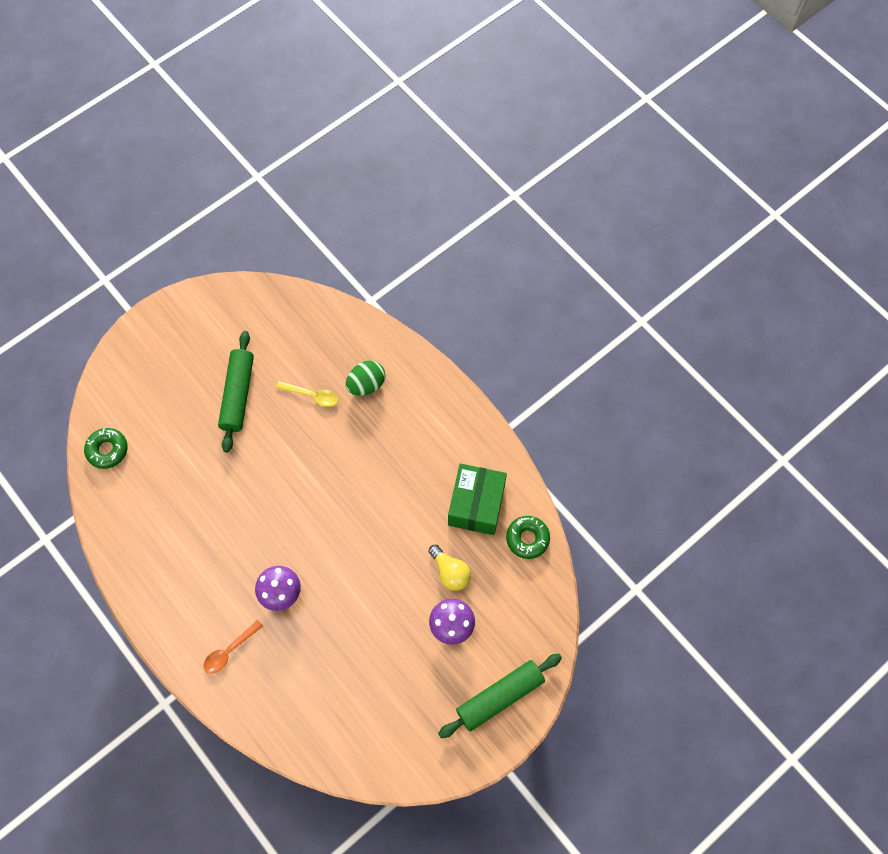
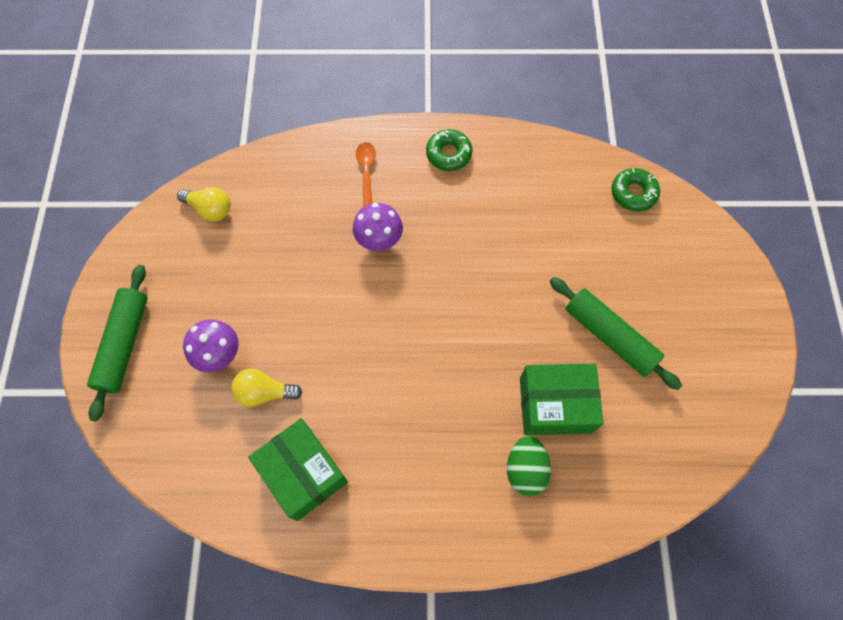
camera: 130 degrees right, 0 degrees up
yellow spoon [276,381,338,407] -> green box [520,364,604,435]
green donut [506,516,550,559] -> green donut moved to [426,129,473,171]
none -> yellow light bulb [177,187,231,222]

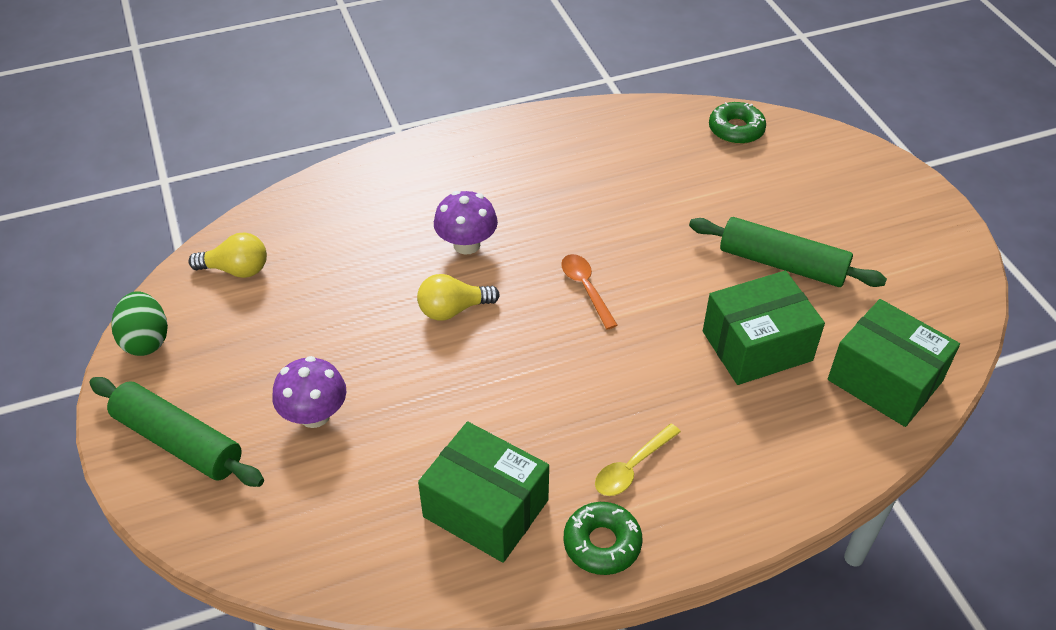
camera: 20 degrees left, 20 degrees down
green rolling pin [87,265,147,422] -> green rolling pin turned 45 degrees counterclockwise [89,377,264,487]
yellow light bulb [231,369,302,407] -> yellow light bulb moved to [417,274,500,320]
orange spoon [356,142,376,207] -> orange spoon moved to [561,254,618,330]
green donut [426,129,473,171] -> green donut moved to [563,502,642,575]
green egg [507,436,551,496] -> green egg moved to [111,291,168,356]
none -> yellow spoon [595,424,681,496]
none -> green box [828,299,960,427]

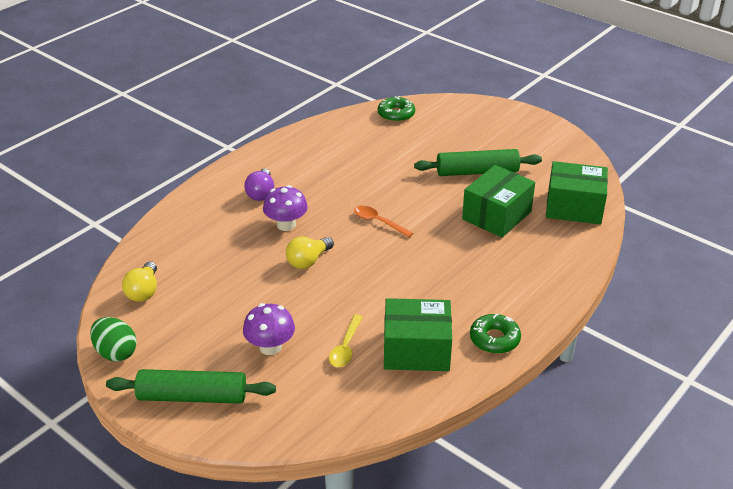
camera: 30 degrees left, 10 degrees down
yellow light bulb [188,233,267,278] -> yellow light bulb turned 120 degrees clockwise [122,261,157,302]
yellow spoon [595,424,681,496] -> yellow spoon moved to [329,314,363,367]
none -> purple light bulb [244,168,274,201]

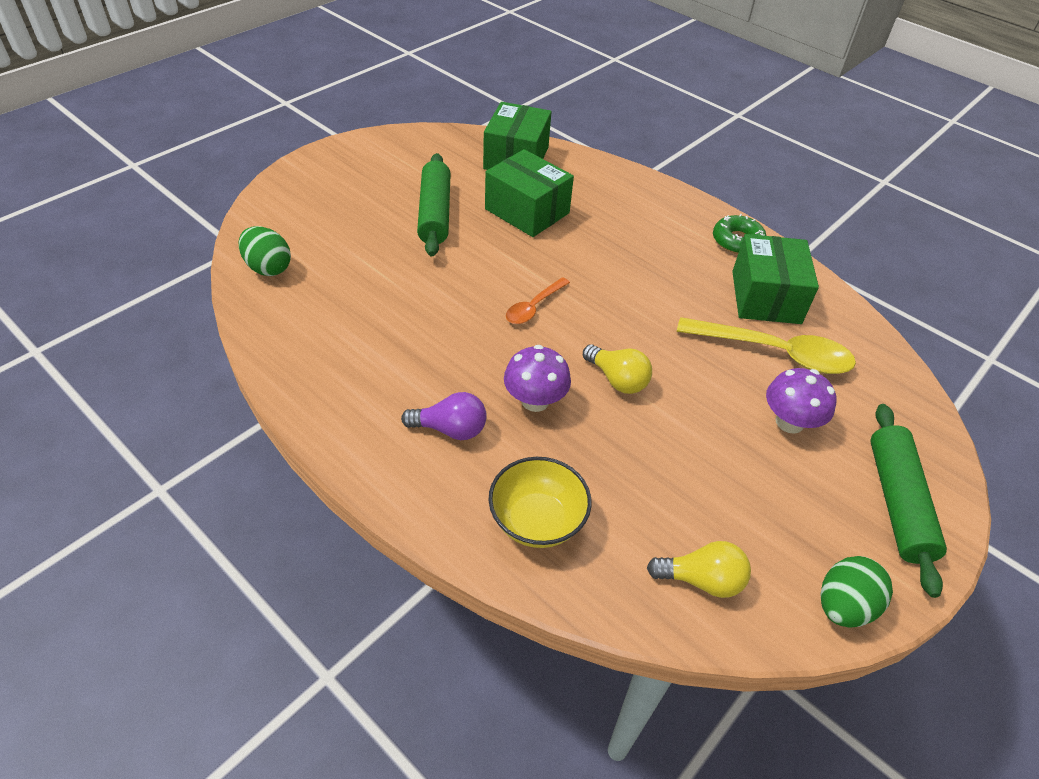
camera: 90 degrees left, 10 degrees up
yellow spoon [329,314,363,367] -> yellow spoon [677,317,856,374], size x1.84
green donut [378,96,415,122] -> green egg [239,226,291,276]
none -> yellow bowl [488,457,592,548]

